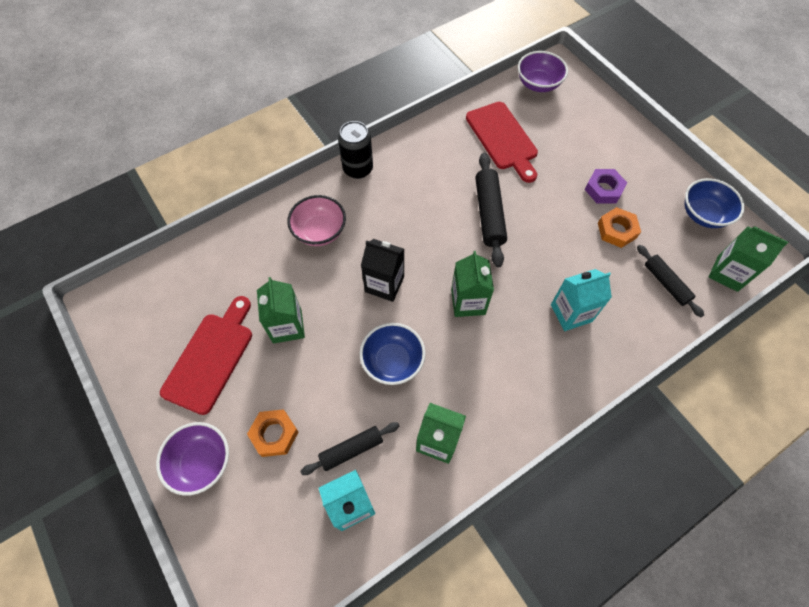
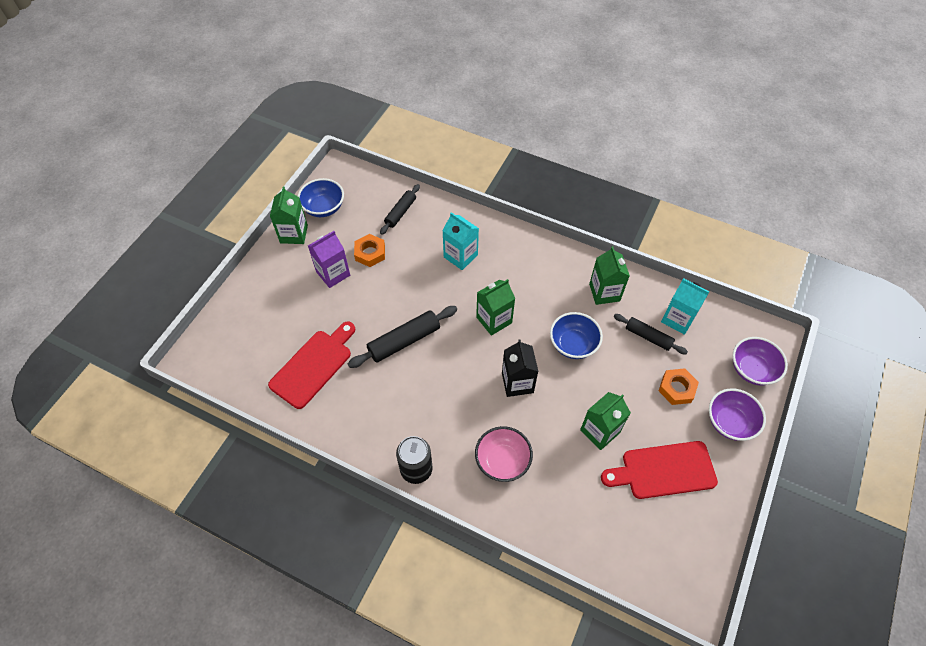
camera: 120 degrees left, 5 degrees down
purple bowl [518,51,568,92] -> purple bowl moved to [733,337,788,385]
purple nut [585,169,627,204] -> purple carton [308,231,350,288]
green carton [709,226,788,292] -> green carton moved to [270,187,308,244]

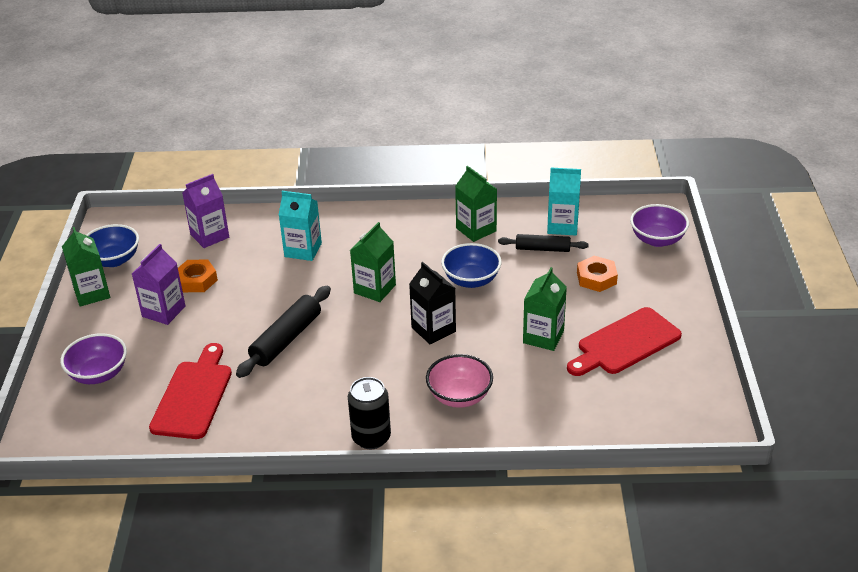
camera: 25 degrees left, 20 degrees down
black rolling pin [380,184,420,235] -> purple carton [182,174,229,248]
purple bowl [709,388,766,441] -> purple bowl moved to [60,333,127,384]

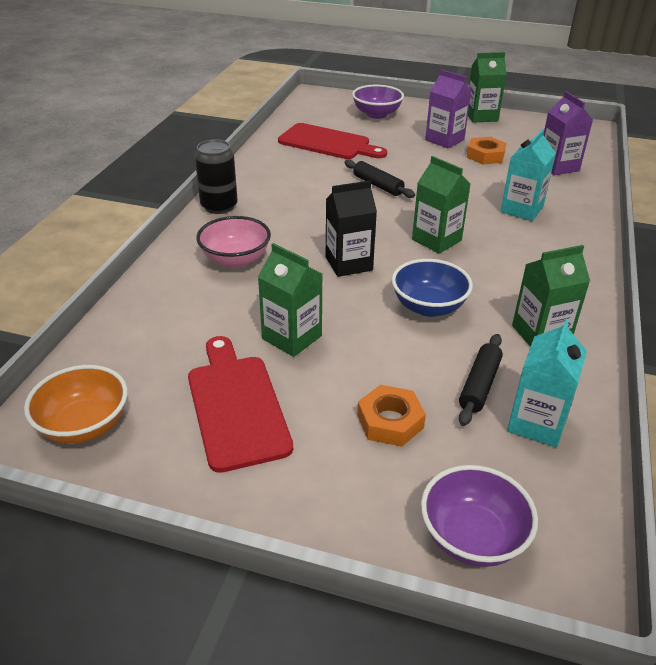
camera: 105 degrees right, 0 degrees up
blue bowl [87,224,139,267] -> none
black rolling pin [236,286,331,378] -> black rolling pin [345,160,415,198], size x0.65
none -> orange bowl [24,365,128,444]

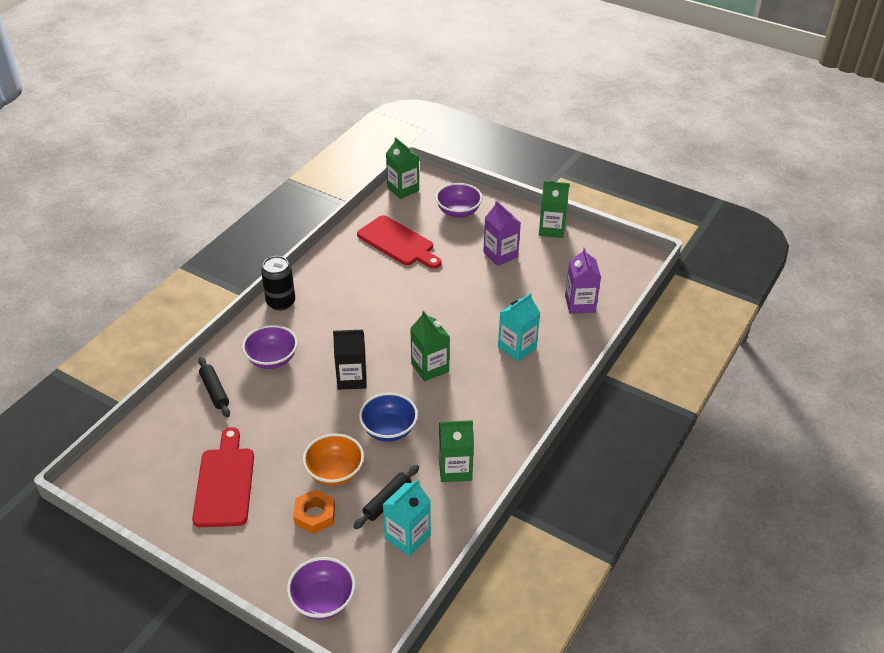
camera: 15 degrees right, 5 degrees up
orange bowl [24,365,128,444] -> orange bowl moved to [303,433,364,486]
pink bowl [196,216,271,268] -> purple bowl [242,325,298,369]
green carton [258,243,322,357] -> green carton moved to [386,137,419,199]
black rolling pin [345,160,415,198] -> black rolling pin moved to [198,357,230,418]
orange nut [467,137,507,165] -> none

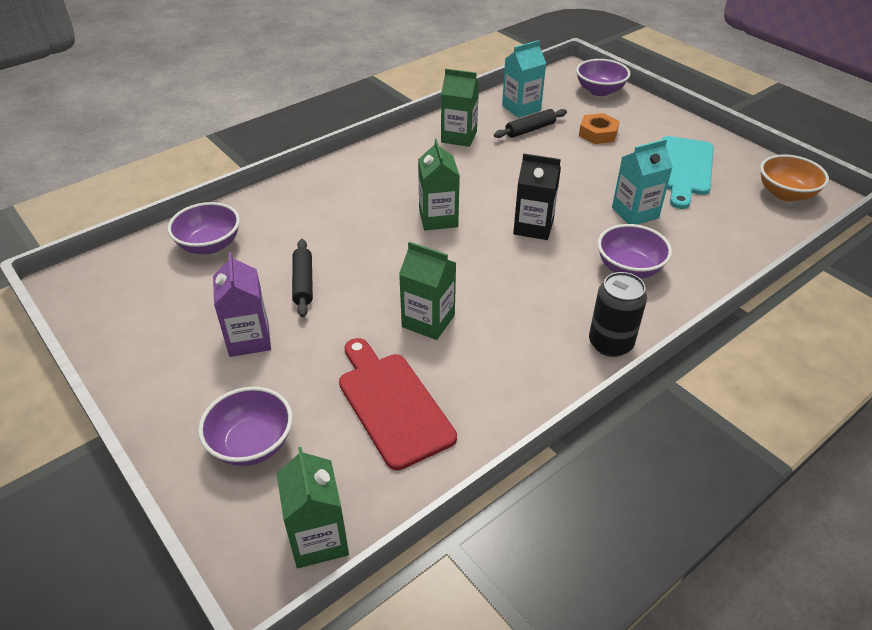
camera: 160 degrees left, 0 degrees up
red cutting board [192,427,254,527] -> turquoise cutting board [661,136,714,209]
black rolling pin [198,357,230,418] -> black rolling pin moved to [292,239,313,317]
orange bowl [303,433,364,486] -> orange bowl moved to [760,155,829,202]
blue bowl [359,393,418,442] -> none
turquoise carton [498,293,540,362] -> turquoise carton moved to [612,139,673,225]
green carton [539,181,569,238] -> green carton moved to [399,242,456,340]
purple carton [565,248,601,314] -> purple bowl [167,202,240,254]

